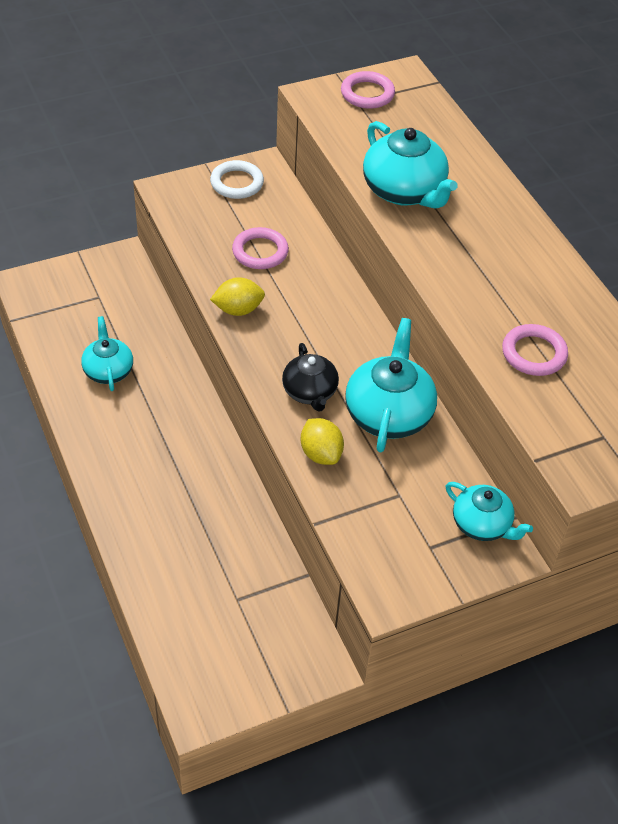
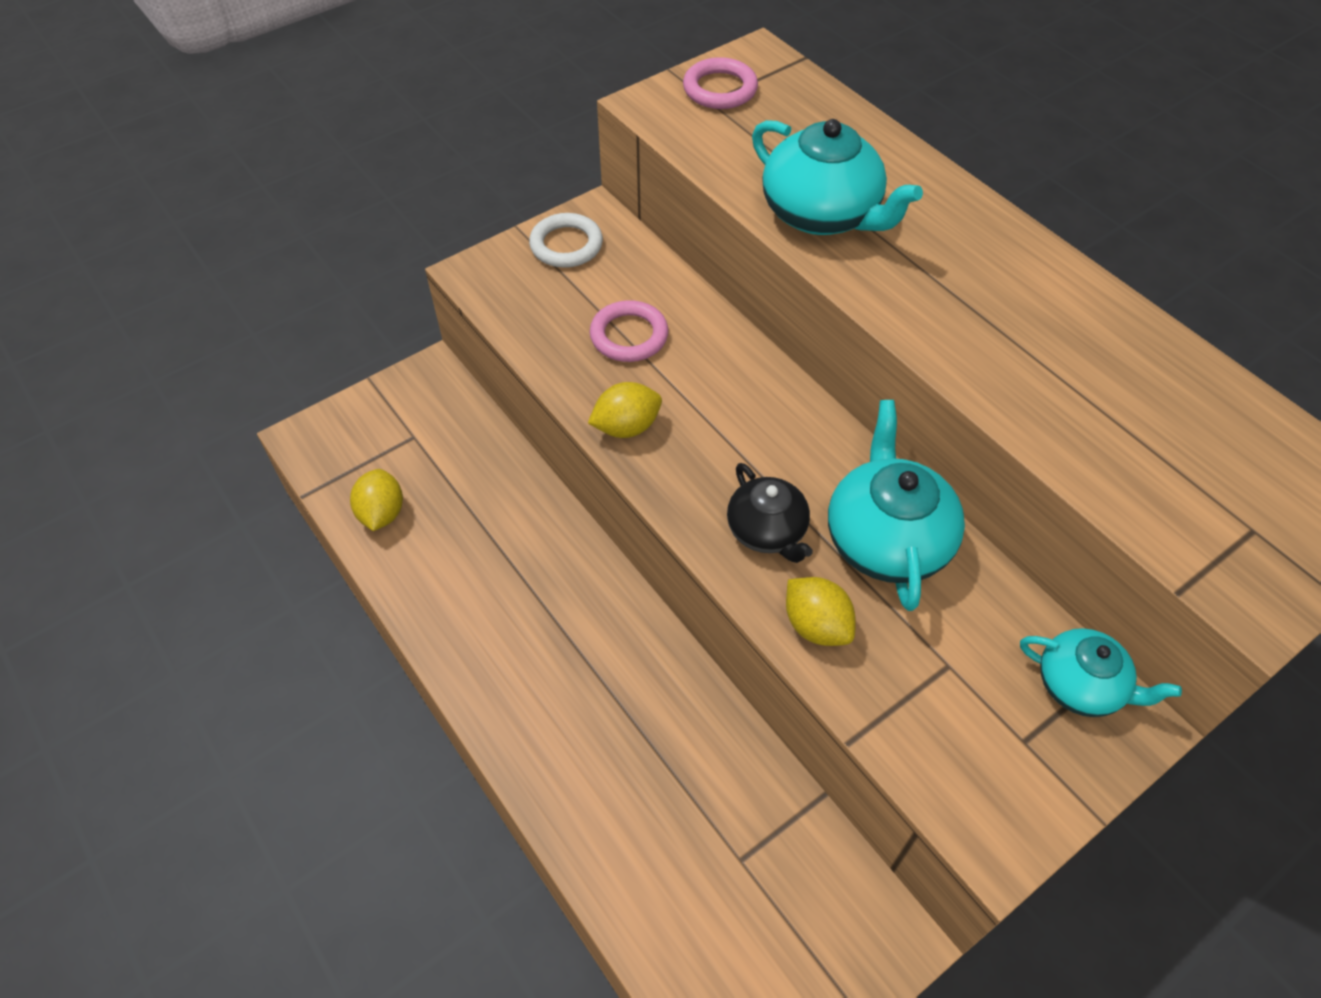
camera: 10 degrees left, 5 degrees up
turquoise teapot [81,316,133,391] -> none
pink ring [502,324,568,376] -> none
none -> yellow lemon [350,469,403,531]

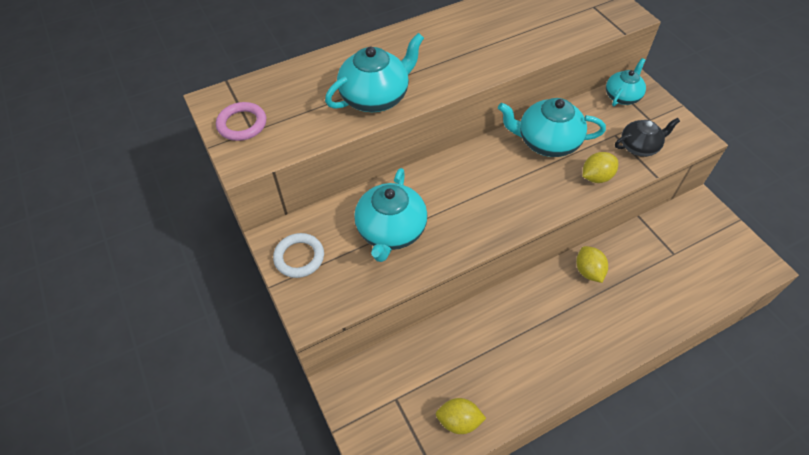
camera: 80 degrees left, 0 degrees up
yellow lemon [588,382,662,438] -> yellow lemon moved to [576,246,608,283]
pink ring [590,300,668,362] -> turquoise teapot [354,168,427,262]
black teapot [727,463,813,563] -> black teapot moved to [615,118,680,157]

